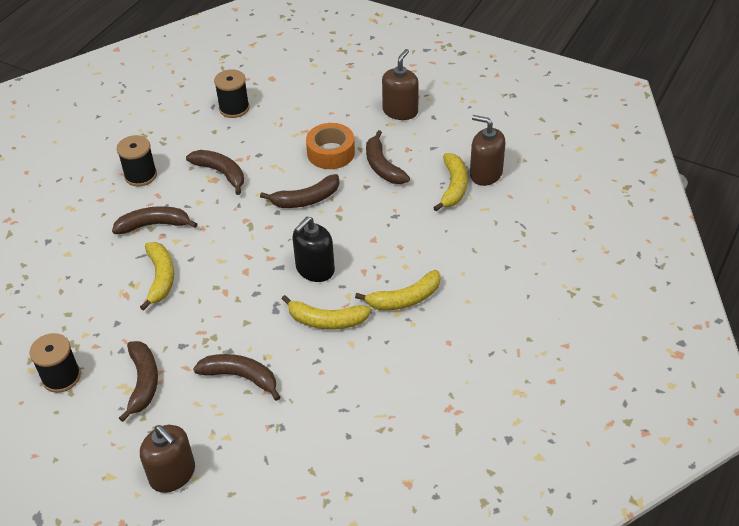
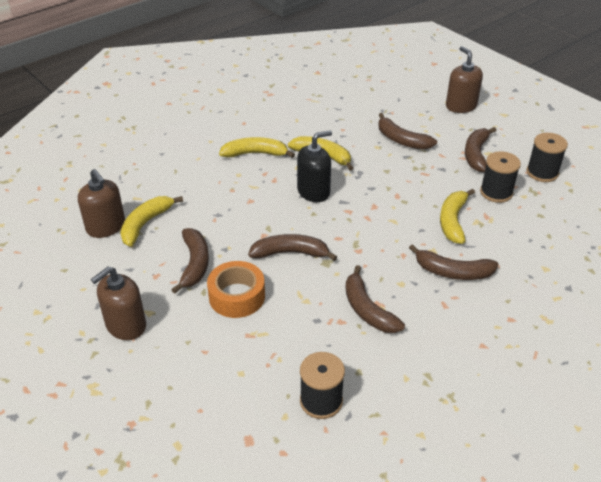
camera: 160 degrees left, 5 degrees down
black spool [117,135,157,187] -> black spool moved to [480,151,521,203]

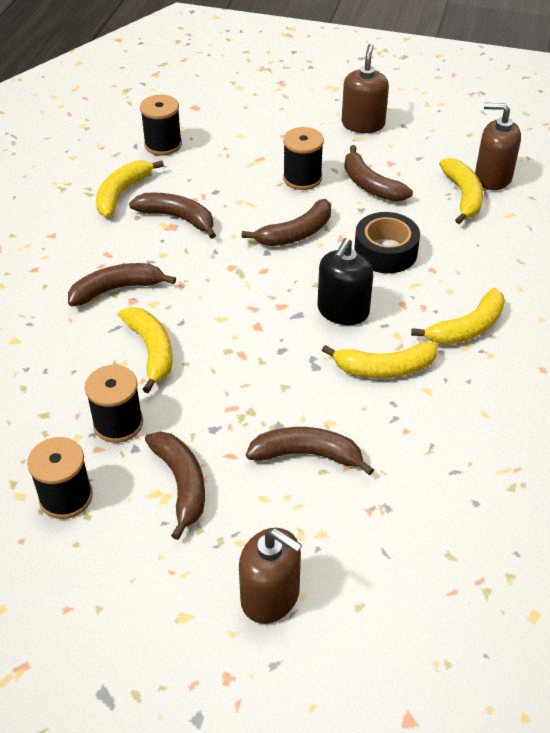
camera: 145 degrees right, 5 degrees up
orange tape [207,261,265,318] -> black spool [283,127,324,190]
none -> yellow banana [96,160,164,217]
none -> black tape [354,212,420,273]

